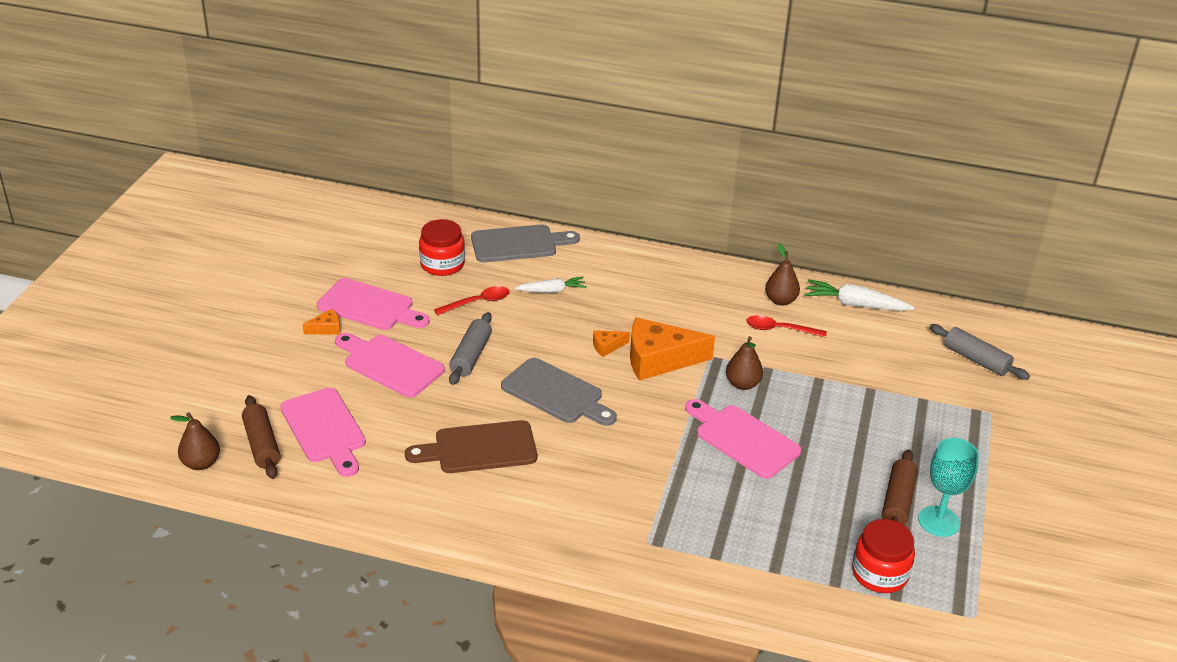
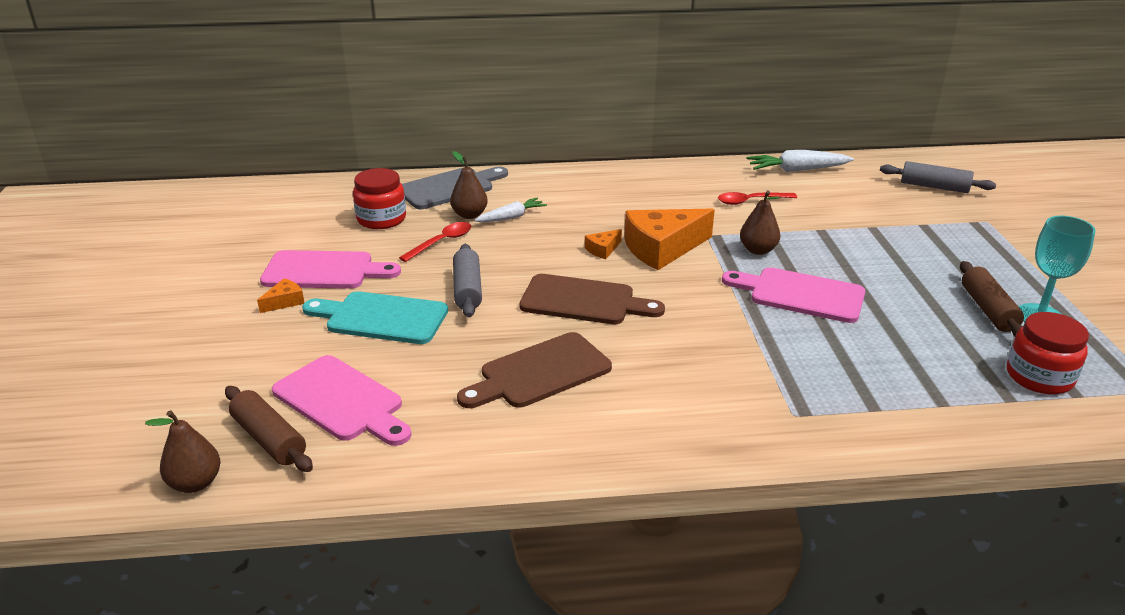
camera: 20 degrees left, 5 degrees down
pink cutting board [335,333,445,397] -> turquoise cutting board [302,291,448,344]
grey cutting board [501,358,617,426] -> brown cutting board [520,274,665,324]
brown pear [765,243,800,306] -> brown pear moved to [450,151,488,219]

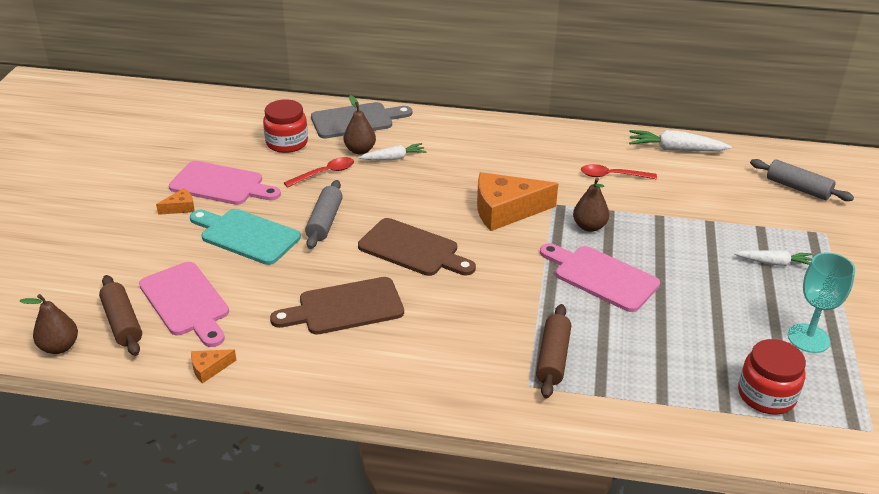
camera: 15 degrees right, 5 degrees up
orange cheese [585,229,622,259] -> orange cheese moved to [191,349,237,384]
brown rolling pin [960,261,1024,337] -> brown rolling pin moved to [536,304,571,399]
none -> white carrot [734,250,812,266]

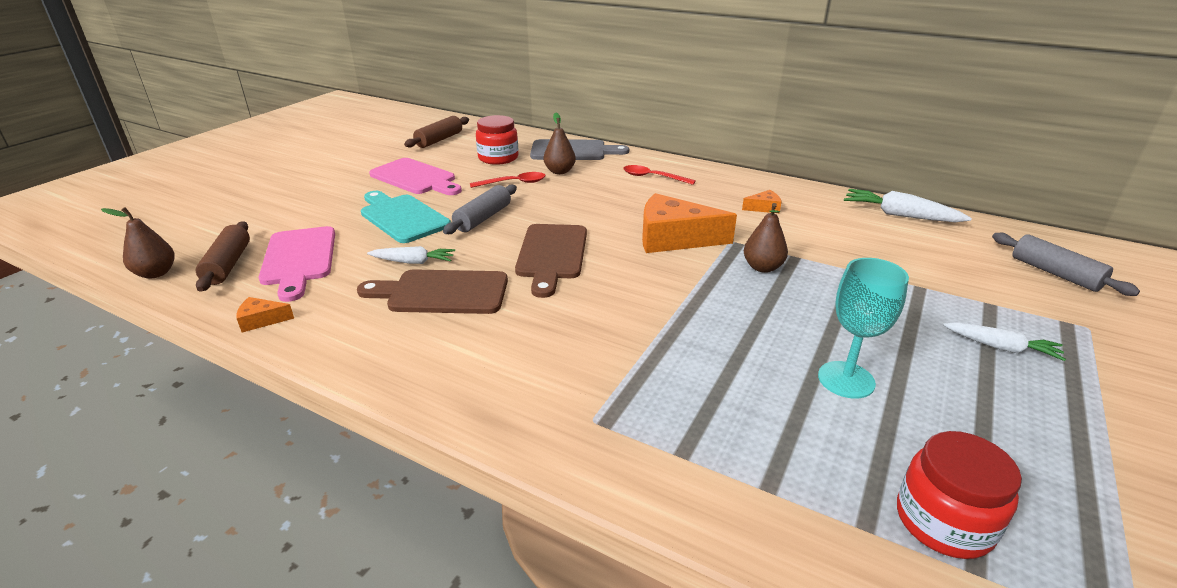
camera: 20 degrees right, 5 degrees down
orange cheese [156,188,194,215] -> orange cheese moved to [742,190,782,213]
brown cutting board [358,218,476,276] -> brown cutting board turned 45 degrees clockwise [515,224,587,298]
white carrot [359,143,427,160] -> white carrot moved to [367,246,455,264]
brown rolling pin [536,304,571,399] -> brown rolling pin moved to [404,116,469,148]
pink cutting board [540,243,660,312] -> none
red spoon [581,164,657,179] -> red spoon moved to [623,165,696,185]
turquoise goblet [788,252,855,353] -> turquoise goblet moved to [818,258,909,399]

